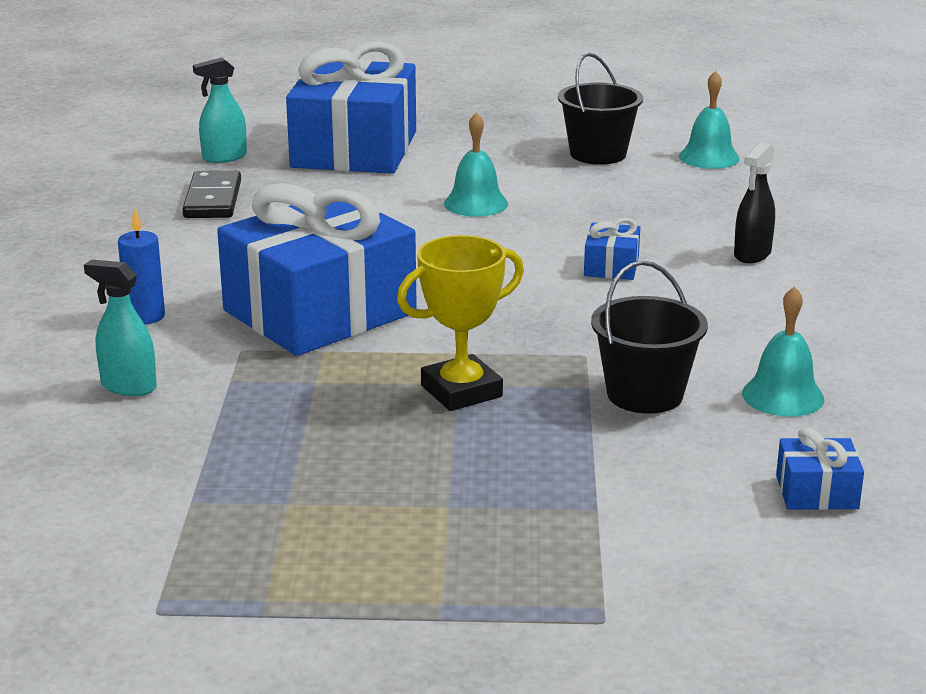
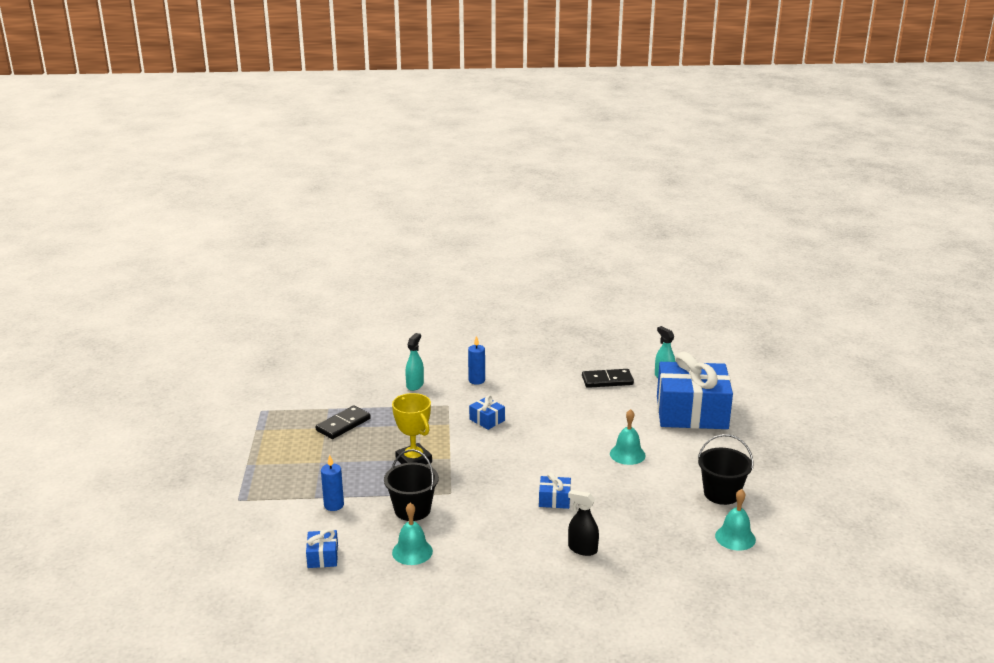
camera: 85 degrees right, 0 degrees up
blue gift [217,183,417,356] -> blue gift [469,395,505,430], size x0.40
none -> black domino [316,406,371,439]
none -> blue candle [321,455,344,511]

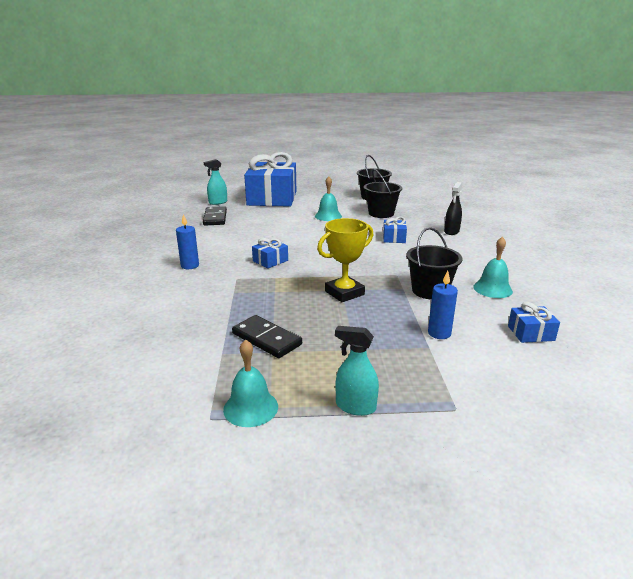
camera: 90 degrees left, 0 degrees up
turquoise spray bottle [405,333,424,391] -> turquoise spray bottle moved to [335,326,379,416]
turquoise bell [715,489,756,551] -> turquoise bell moved to [223,339,278,427]
none -> black bucket [364,169,402,218]

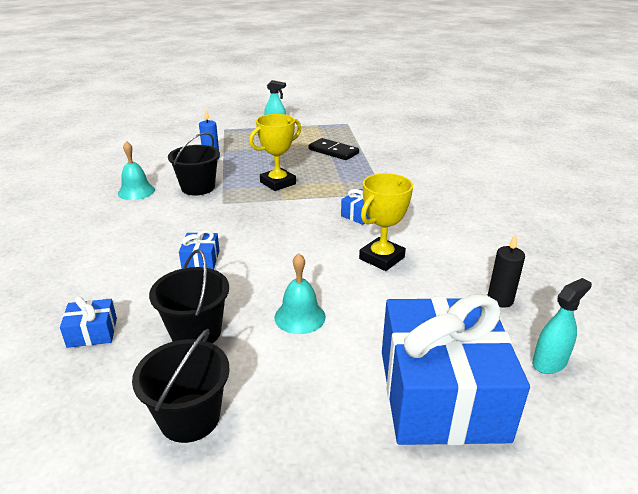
camera: 175 degrees right, 5 degrees up
blue candle [176,214,199,269] -> none
black domino [203,206,227,225] -> black candle [487,234,525,308]
turquoise bell [223,339,278,427] -> none
black spray bottle [444,182,462,235] -> none
blue gift [508,302,560,343] -> blue gift moved to [60,296,117,348]
none -> yellow trophy [359,173,413,271]

